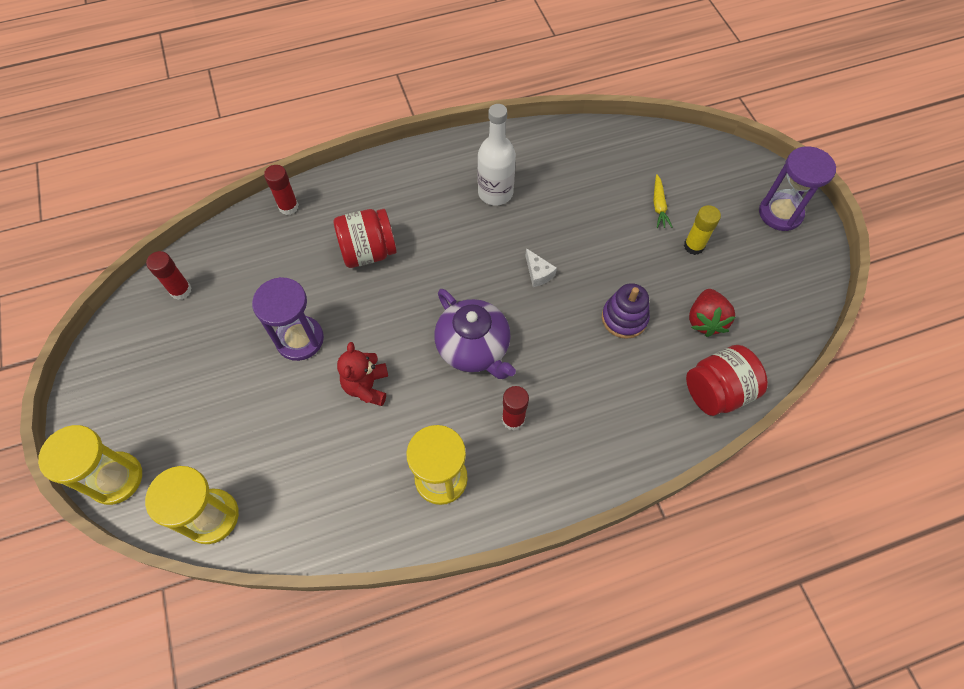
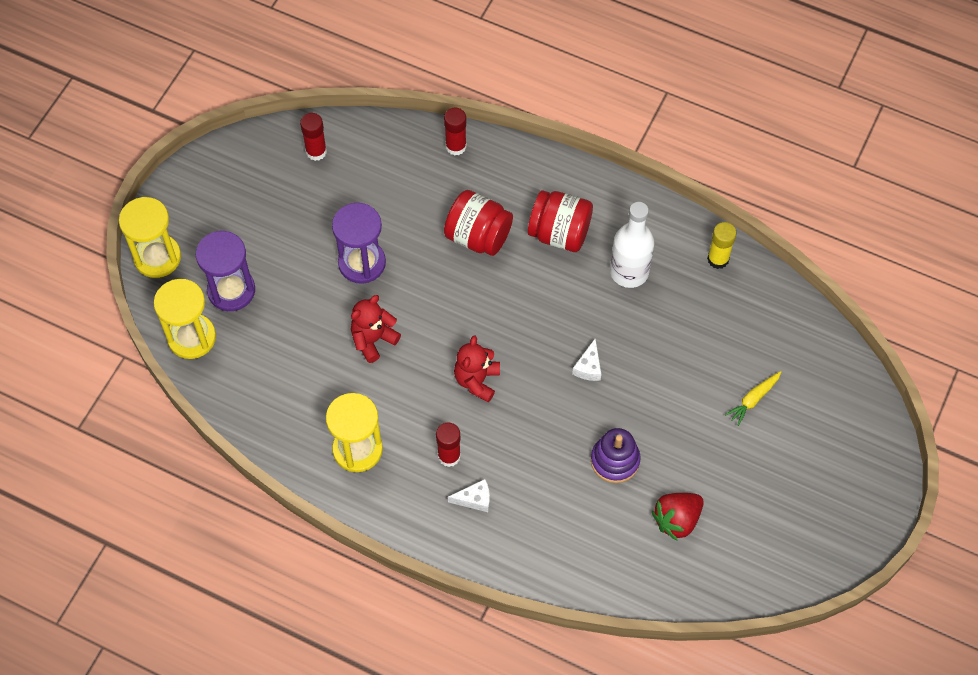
camera: 45 degrees right, 0 degrees up
purple teapot [434,289,516,379] -> red teddy bear [454,335,500,402]
yellow glue stick [684,205,721,255] -> yellow glue stick moved to [707,222,736,269]
red jar [686,345,768,416] -> red jar moved to [528,190,593,252]
purple hourglass [759,146,836,231] -> purple hourglass moved to [196,231,255,311]
none -> white cheese [448,479,490,512]

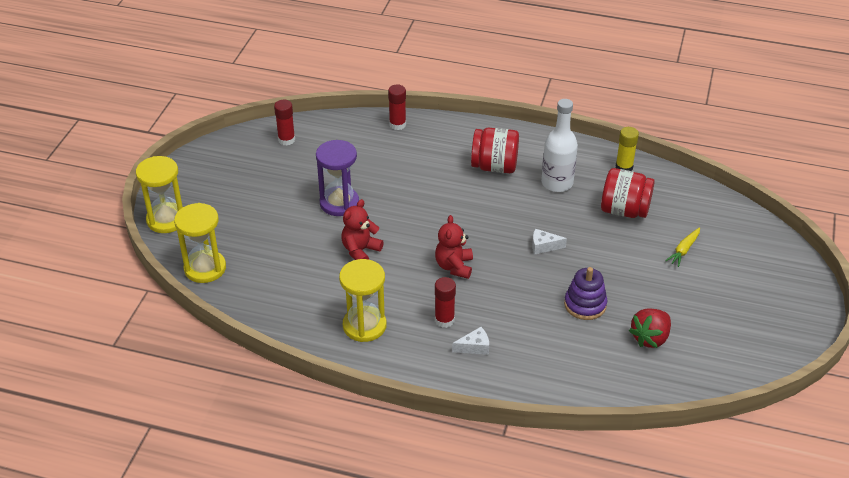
camera: 10 degrees left, 20 degrees down
purple hourglass [196,231,255,311] -> none
red jar [444,190,513,256] -> red jar moved to [601,168,655,218]
white cheese [572,339,601,381] -> white cheese turned 90 degrees clockwise [532,229,567,255]

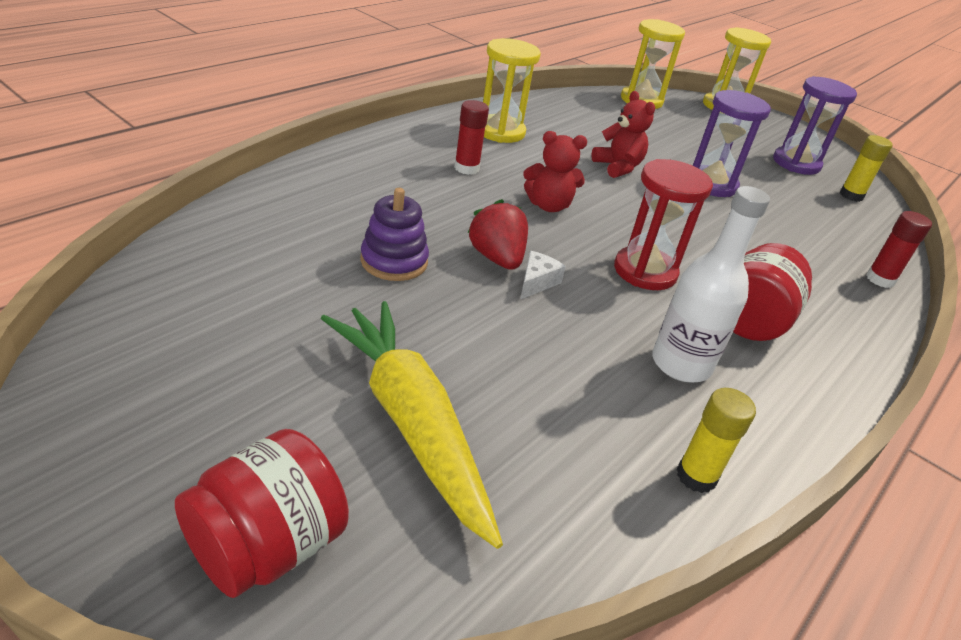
camera: 110 degrees right, 5 degrees down
red glue stick [274,100,295,146] -> yellow glue stick [840,135,893,202]
red teddy bear [435,215,473,279] -> red teddy bear turned 150 degrees clockwise [523,131,587,212]
white cheese [452,327,489,355] -> none
red jar [601,168,655,218] -> red jar moved to [175,429,349,598]
red strawberry [629,308,671,348] -> red strawberry moved to [467,199,528,270]
yellow carrot [665,227,700,267] -> yellow carrot [321,301,503,549], size x2.43
none -> red hourglass [614,159,713,290]
none -> purple hourglass [773,76,857,175]

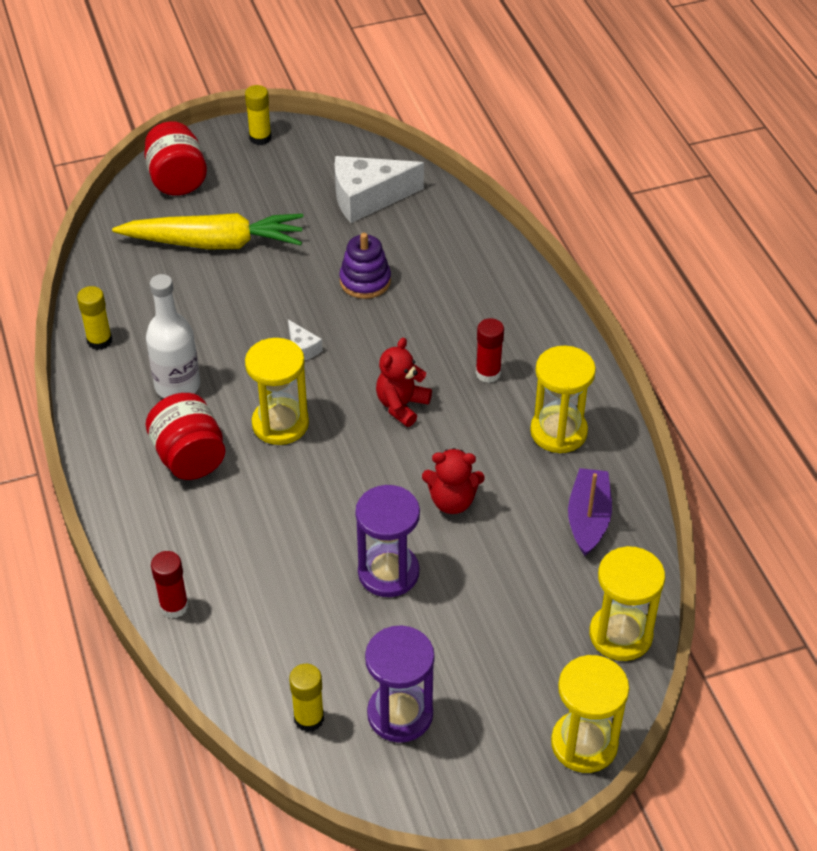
camera: 125 degrees right, 10 degrees up
red strawberry [467,199,528,270] -> none
red hourglass [614,159,713,290] -> yellow hourglass [245,338,309,445]
none -> yellow glue stick [245,85,271,145]
none -> white cheese [335,156,424,223]
none -> purple boat [568,468,612,556]

